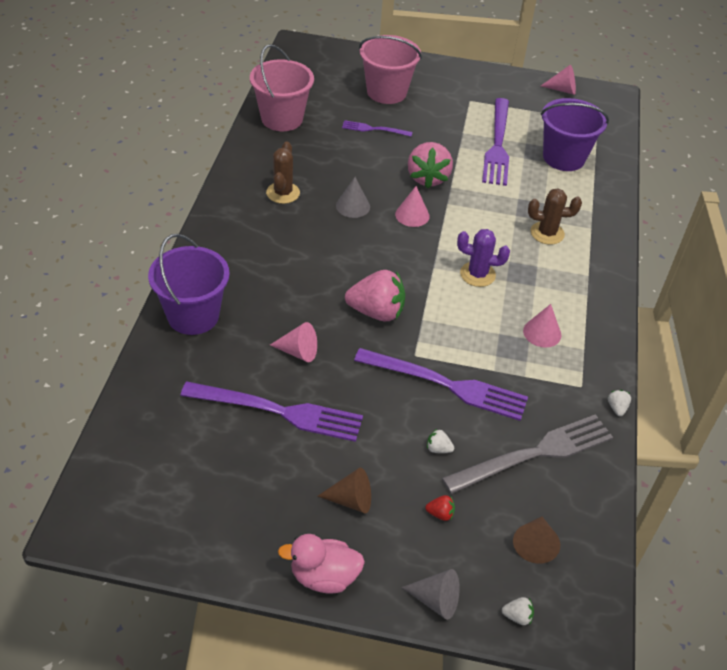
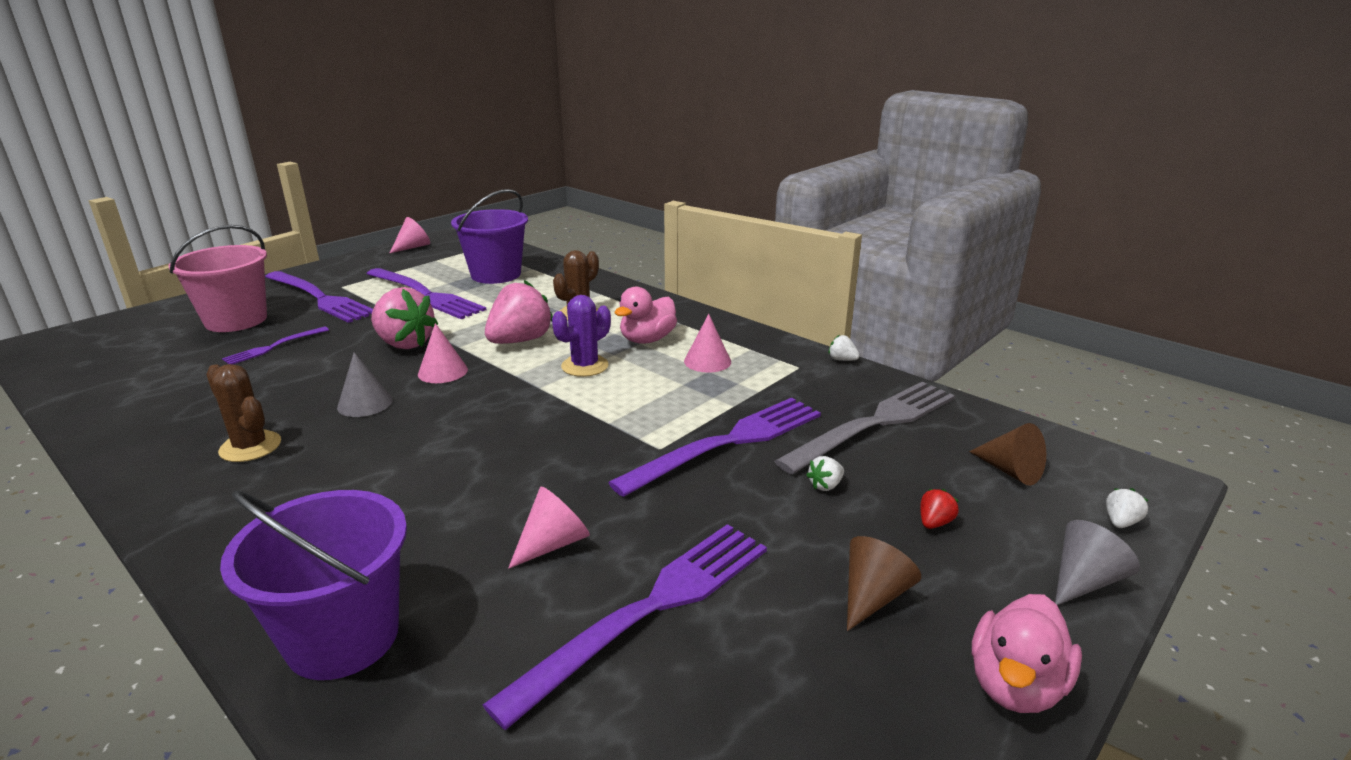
camera: 55 degrees left, 20 degrees down
pink bucket [250,44,314,131] -> none
pink strawberry [345,270,405,321] -> pink strawberry moved to [485,280,553,344]
grey fork [442,414,613,494] -> grey fork turned 45 degrees clockwise [774,382,955,474]
none -> purple fork [265,271,373,323]
none -> pink duck [615,287,677,344]

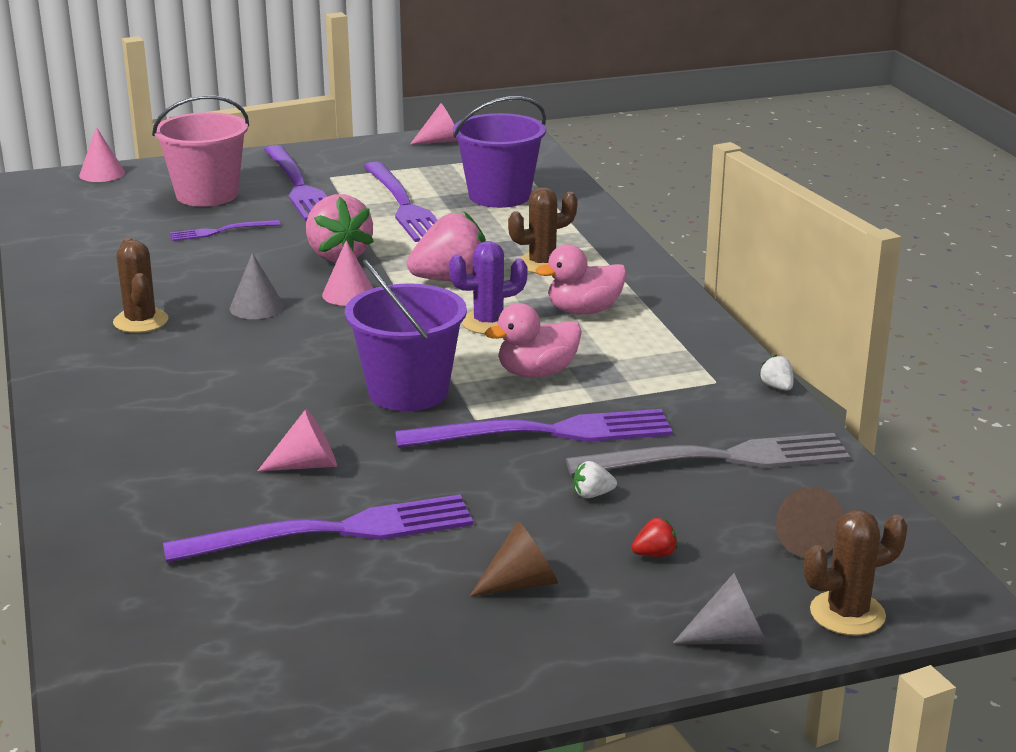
camera: 30 degrees right, 0 degrees up
purple bucket [220,490,407,680] -> purple bucket moved to [345,259,467,411]
pink cone [684,314,731,373] -> pink cone moved to [79,127,125,182]
pink duck [972,594,1082,713] -> pink duck moved to [485,303,582,378]
white strawberry [1106,488,1149,528] -> brown cactus [804,510,908,636]

